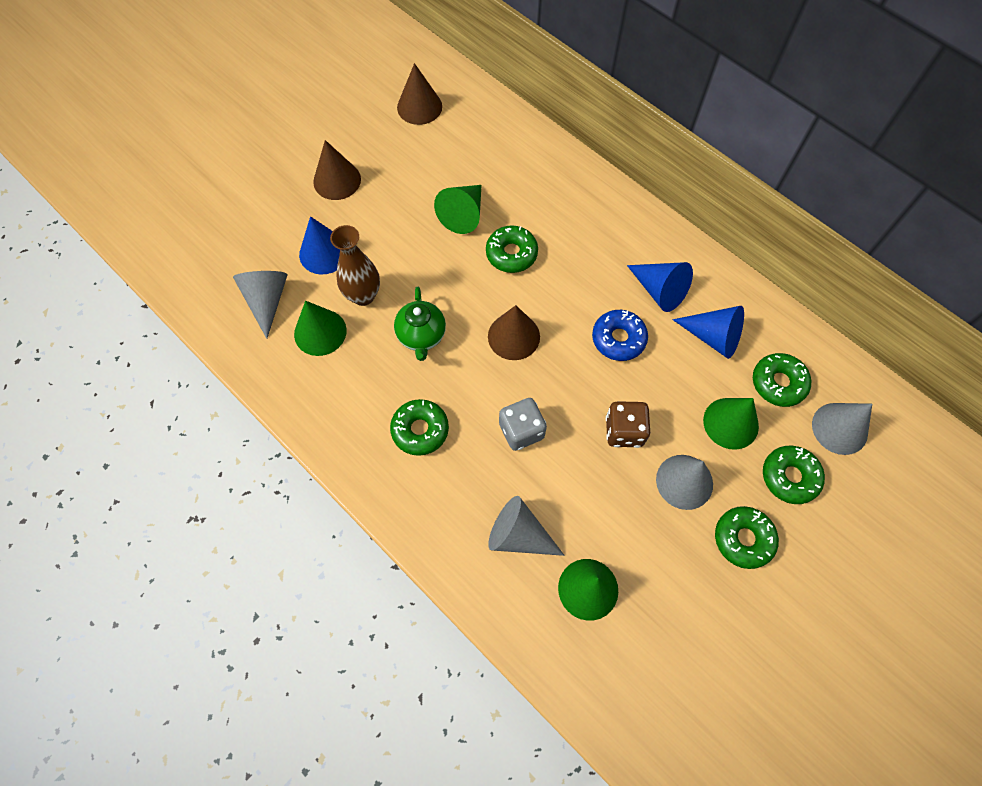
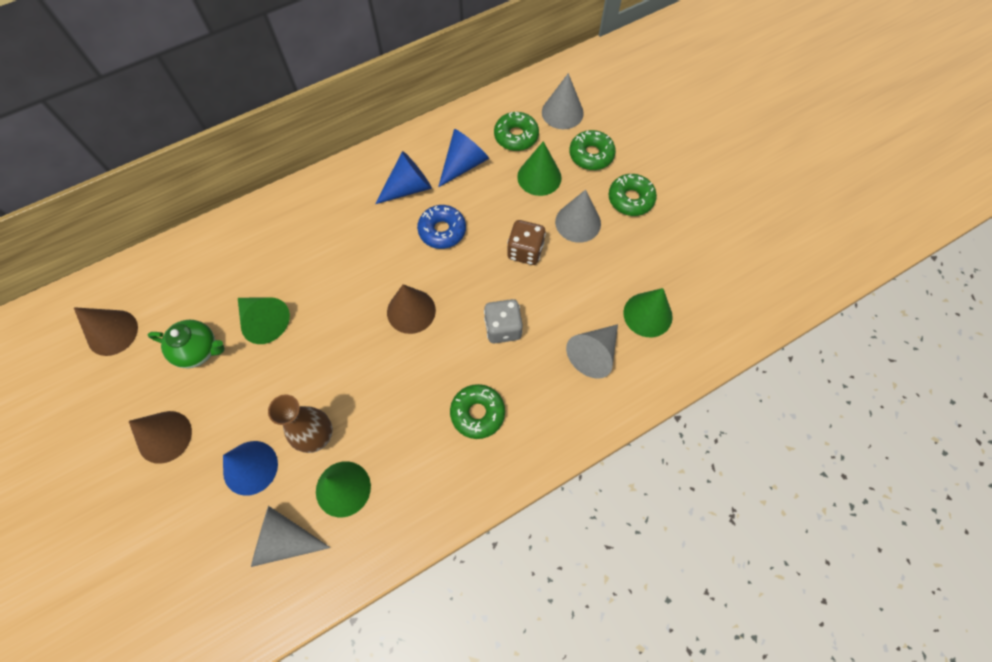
camera: 75 degrees left, 0 degrees up
green teapot [394,287,446,361] -> green teapot moved to [148,320,225,368]
green donut [486,225,538,273] -> none

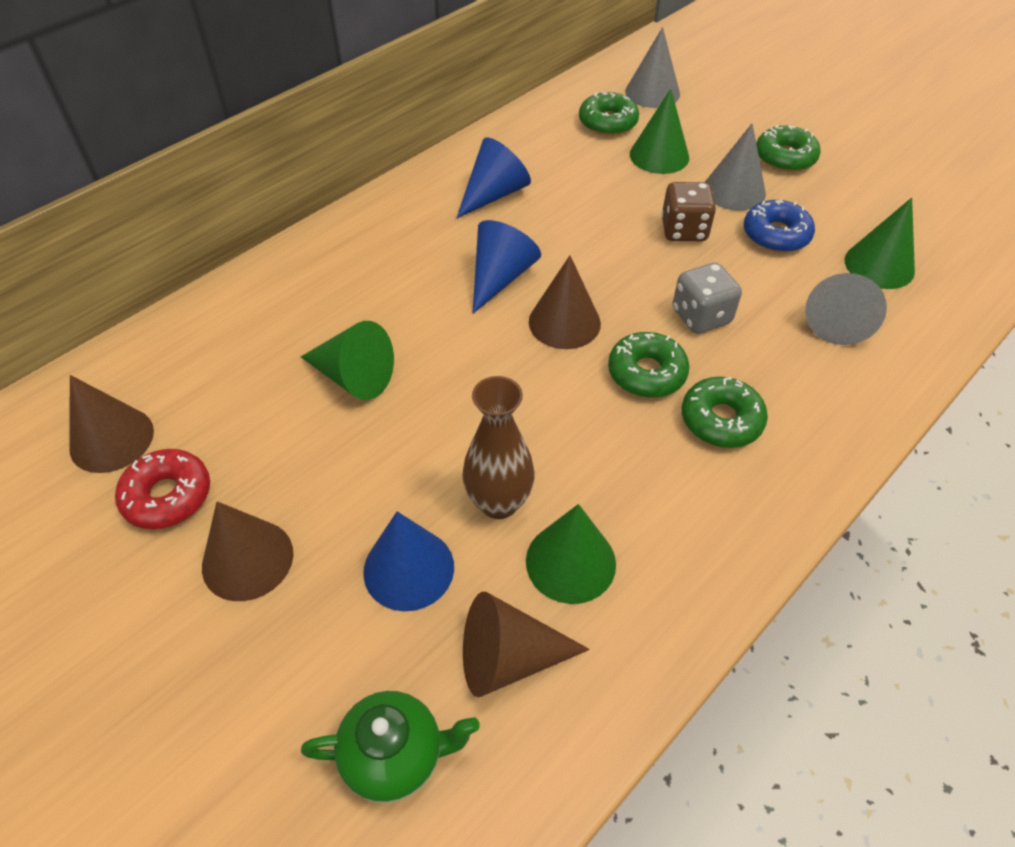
camera: 15 degrees left, 15 degrees down
green teapot [148,320,225,368] -> green teapot moved to [301,691,480,803]
grey cone [251,506,331,567] -> brown cone [463,592,590,697]
blue donut [417,205,466,249] -> blue donut moved to [744,200,815,253]
blue cone [438,129,489,187] -> blue cone moved to [473,220,541,313]
green donut [569,130,616,170] -> green donut moved to [608,332,689,398]
none -> red donut [115,449,210,529]

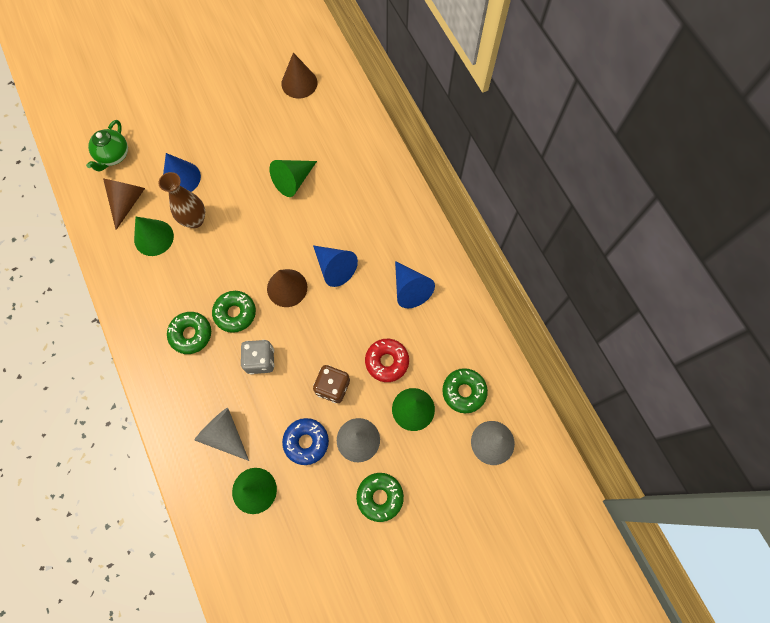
camera: 110 degrees right, 20 degrees up
red donut [115,449,210,529] -> red donut moved to [365,339,409,382]
brown cone [202,501,293,601] -> none

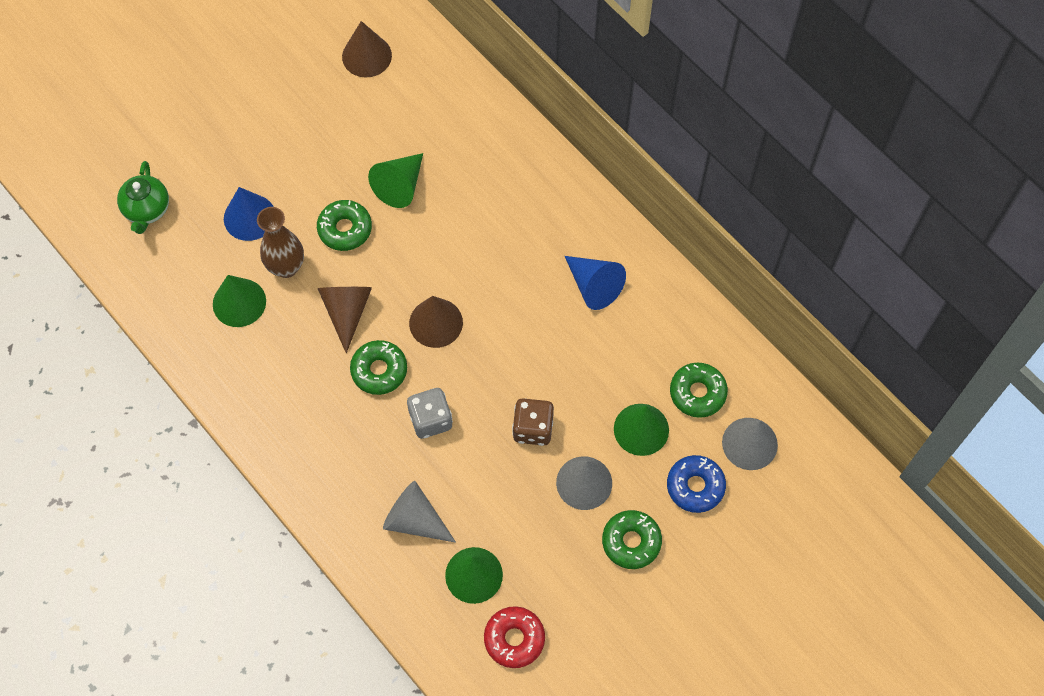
camera: 15 degrees left, 5 degrees down
brown cone [103,179,145,230] -> brown cone moved to [317,287,372,353]
green donut [167,312,211,354] -> green donut moved to [317,200,372,251]
blue donut [282,418,329,465] -> blue donut moved to [667,455,726,513]
blue cone [313,245,358,287] -> none
red donut [365,339,409,382] -> red donut moved to [484,606,545,668]

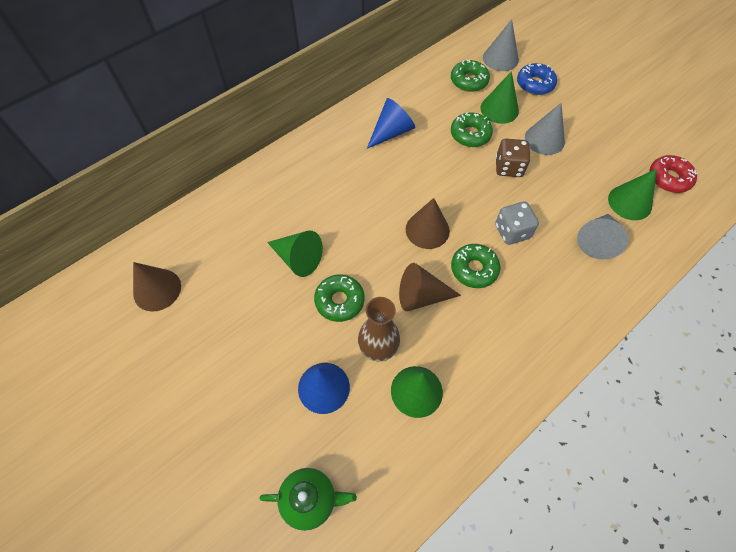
camera: 90 degrees left, 5 degrees down
green donut [602,510,662,569] -> green donut moved to [451,113,493,147]

